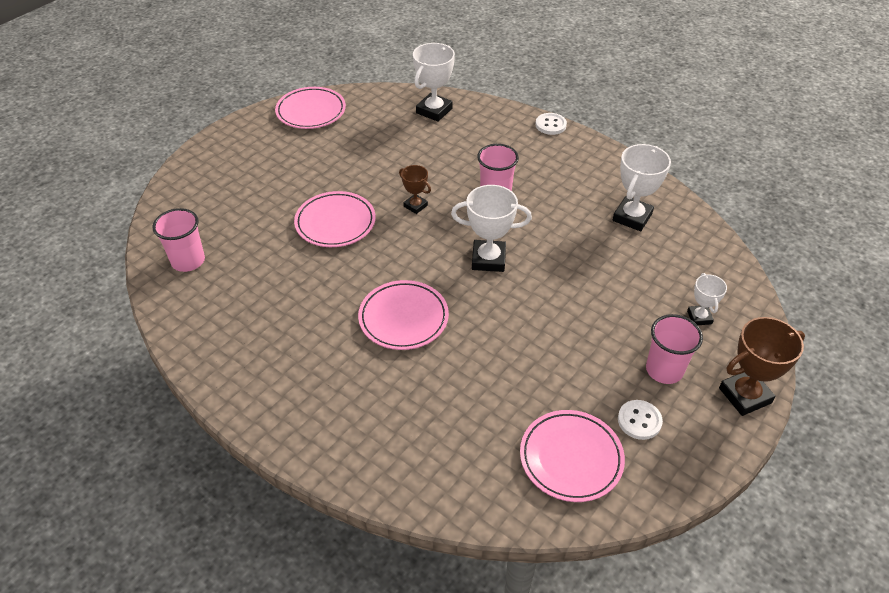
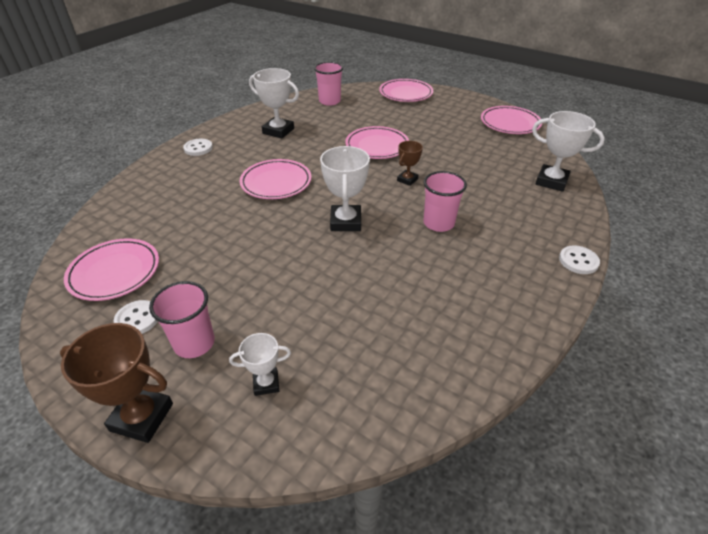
camera: 85 degrees right, 5 degrees down
white trophy [613,144,671,231] -> white trophy moved to [249,68,299,139]
brown trophy [719,317,805,416] -> brown trophy turned 45 degrees counterclockwise [60,323,173,443]
none -> white button [183,139,213,156]
none -> pink plate [379,79,433,102]

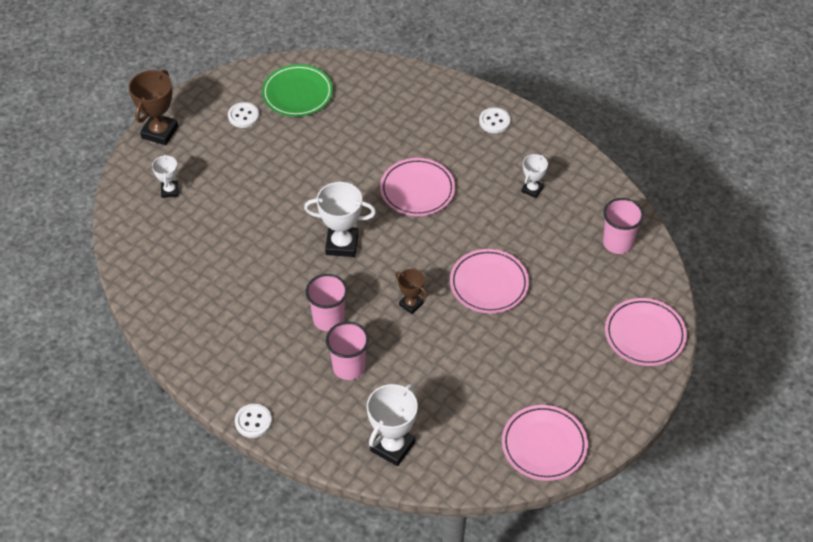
camera: 95 degrees right, 10 degrees up
pink plate [64,238,159,301] -> green plate [262,64,333,117]
pink cup [149,281,215,358] -> pink cup moved to [326,322,369,380]
white trophy [249,68,299,139] -> white trophy [521,154,548,198], size x0.58

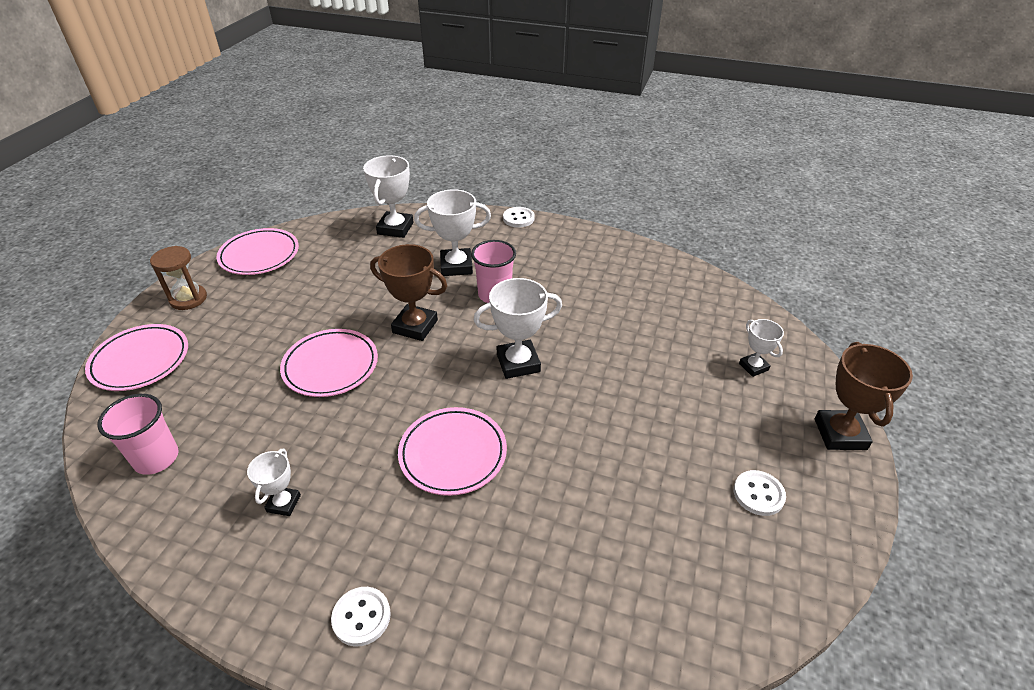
camera: 160 degrees right, 10 degrees down
green plate [262,64,333,117] -> none
pink cup [326,322,369,380] -> white trophy [414,189,491,276]
brown trophy [395,269,428,314] -> brown trophy [370,244,447,341], size x1.73
none -> brown hourglass [150,246,207,310]

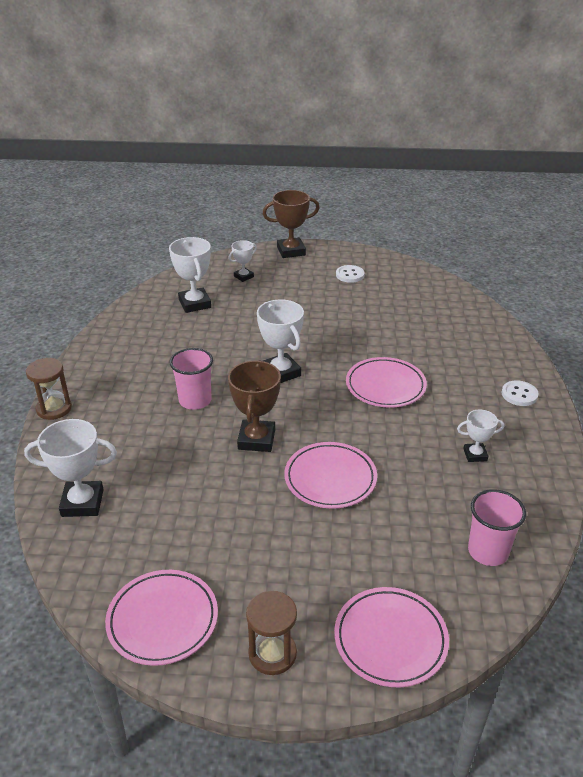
camera: 105 degrees left, 5 degrees down
white trophy [414,189,491,276] -> white trophy moved to [169,237,211,313]
white button [503,207,535,228] -> brown hourglass [26,358,72,420]

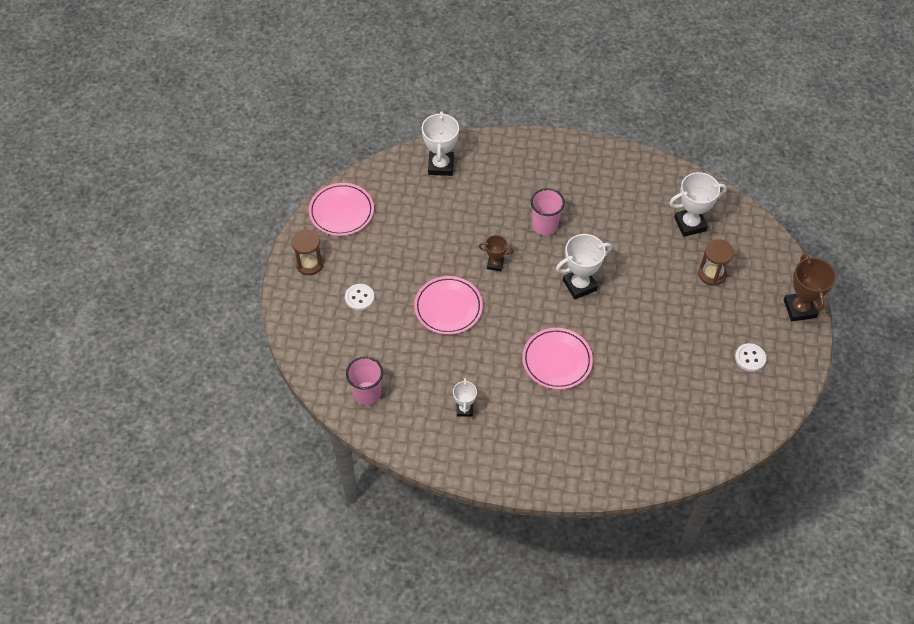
camera: 95 degrees right, 20 degrees up
brown hourglass [26,358,72,420] -> brown hourglass moved to [698,239,734,286]
brown trophy [228,360,281,452] -> brown trophy [479,235,514,271], size x0.58
white trophy [229,240,257,282] -> none
pink plate [334,587,449,687] -> none
white button [502,380,539,406] -> white button moved to [345,284,375,311]

